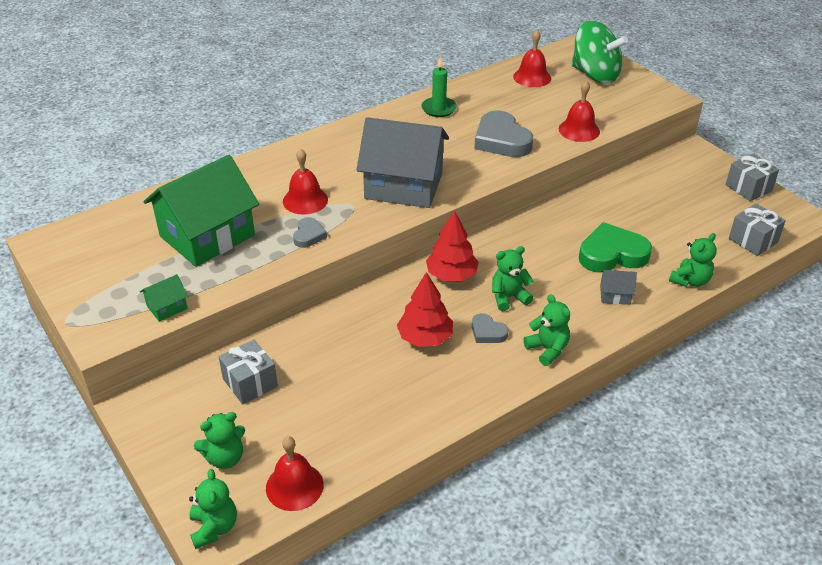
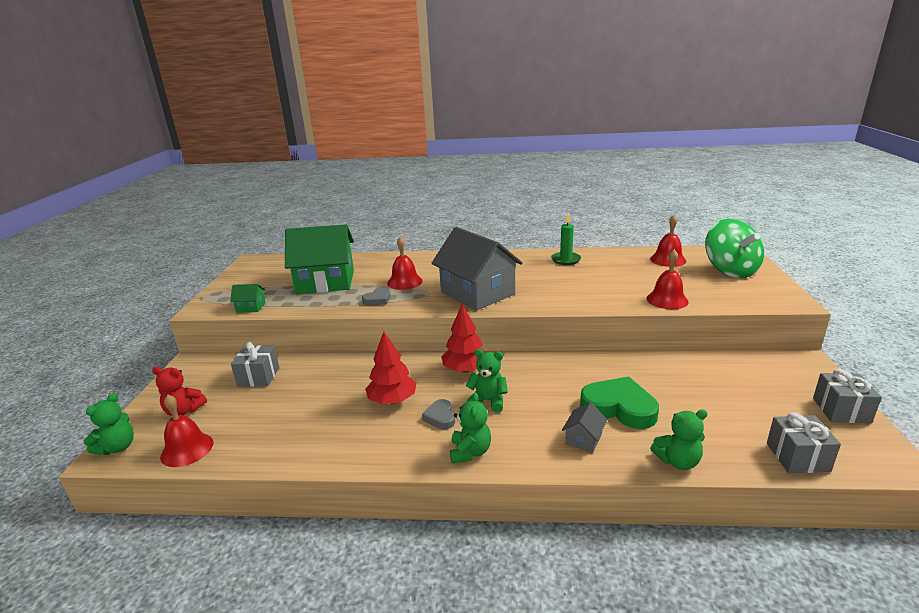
camera: 40 degrees right, 15 degrees down
green teddy bear [194,412,245,469] -> red teddy bear [152,367,207,416]
grey heart [474,110,533,157] -> none
grey house [600,270,637,305] -> grey house turned 75 degrees clockwise [562,402,607,453]

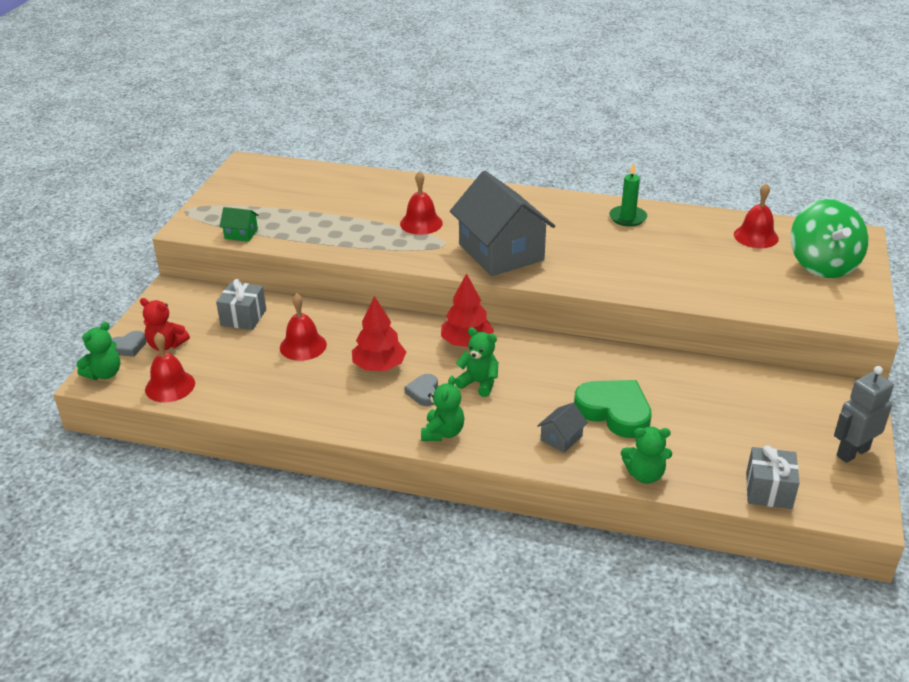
camera: 10 degrees right, 10 degrees up
green house [285,224,354,294] -> none
grey heart [362,288,391,306] -> grey heart moved to [112,331,147,357]
red bell [646,249,689,309] -> red bell moved to [280,293,327,361]
grey gift [813,369,882,423] -> grey robot [834,366,894,463]

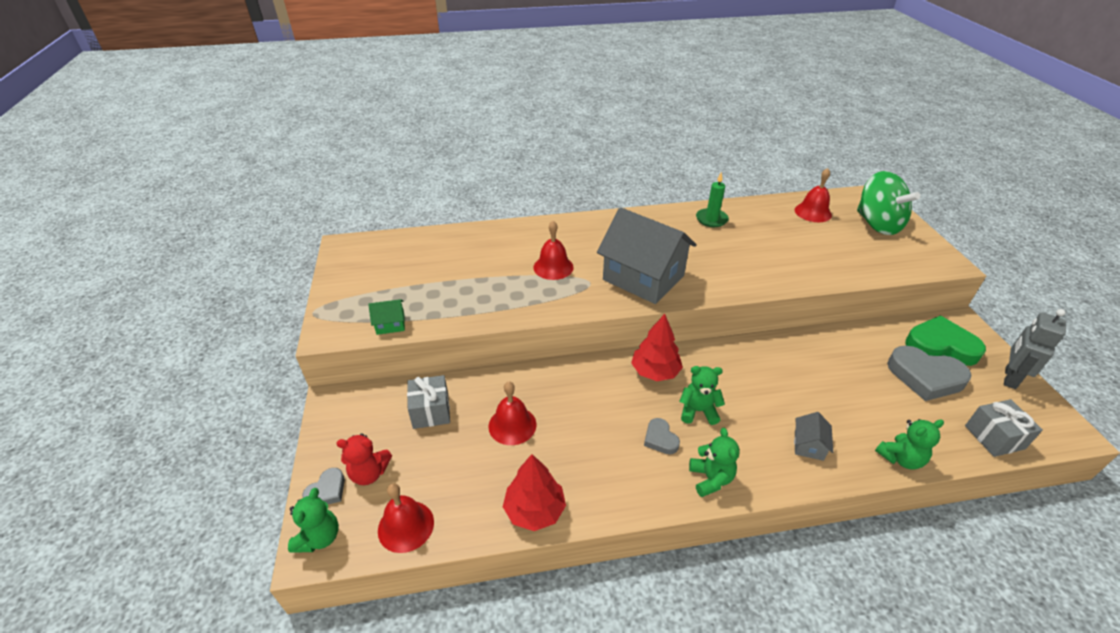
camera: 25 degrees left, 5 degrees up
red tree [352,296,406,371] -> red tree moved to [503,454,566,531]
green heart [574,380,652,438] -> green heart moved to [905,316,986,366]
none -> grey heart [887,346,972,401]

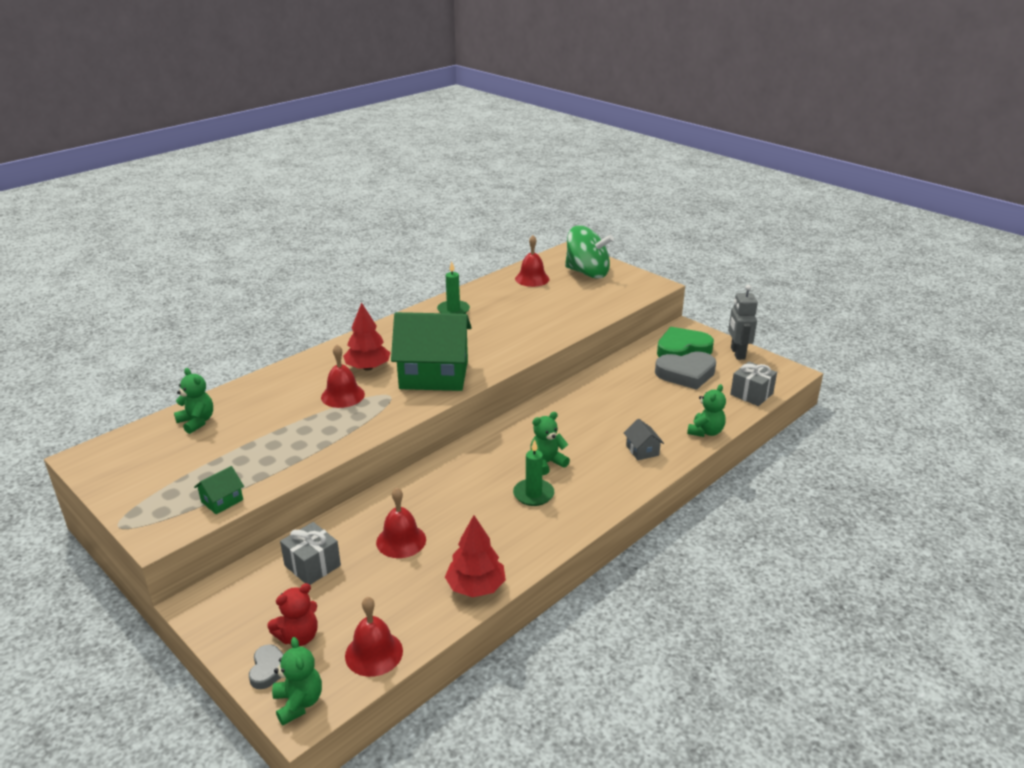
camera: 35 degrees left, 10 degrees down
grey house [597,207,697,304] -> green house [391,312,472,391]
red tree [631,314,683,381] -> red tree moved to [343,302,390,371]
grey heart [644,418,680,454] -> green candle [513,439,554,506]
green teddy bear [689,428,740,497] -> green teddy bear moved to [174,368,213,434]

